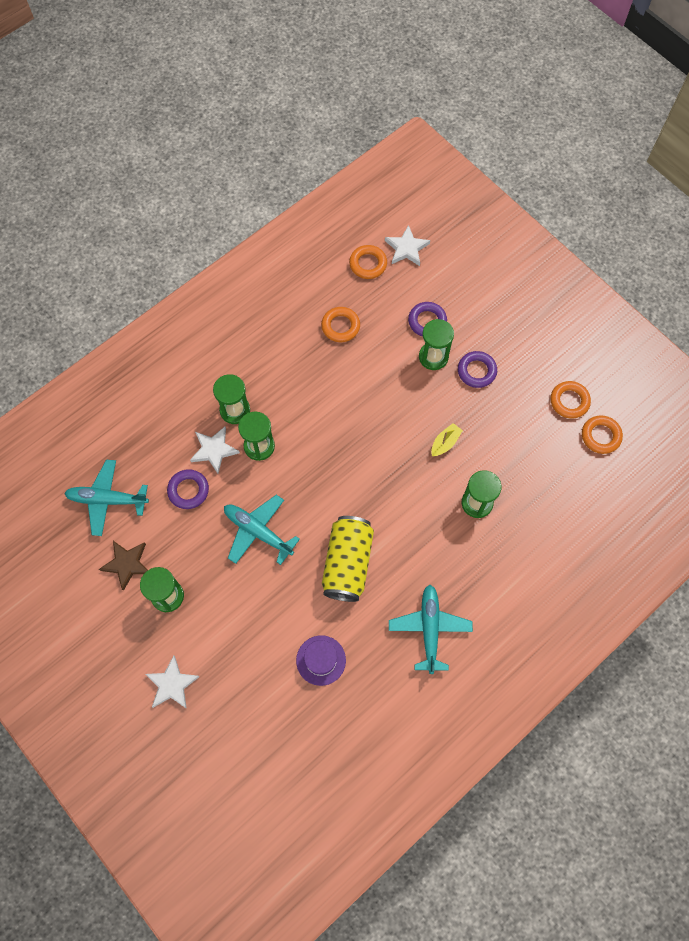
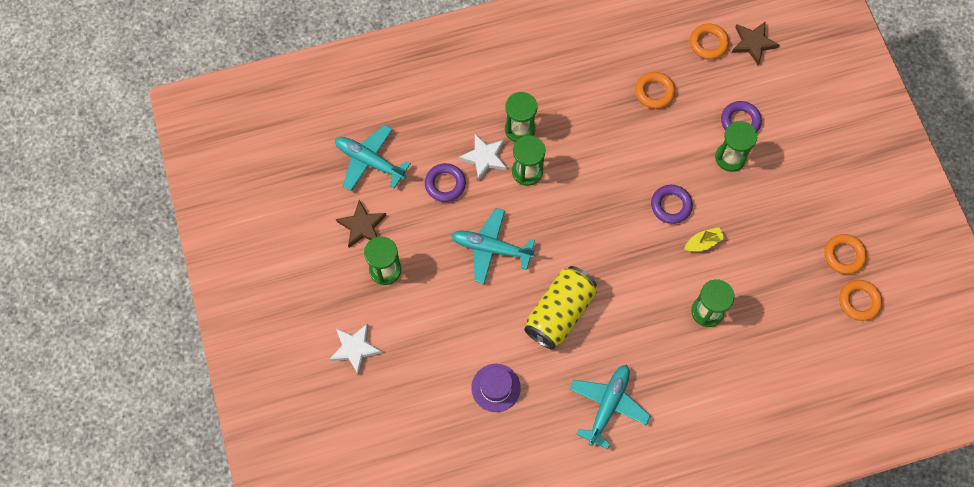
camera: 25 degrees right, 0 degrees up
turquoise plane [224,495,300,565] -> turquoise plane turned 45 degrees counterclockwise [451,208,535,284]
white star [385,225,430,266] -> brown star [732,21,780,65]
purple ring [458,351,497,388] -> purple ring moved to [651,185,693,224]

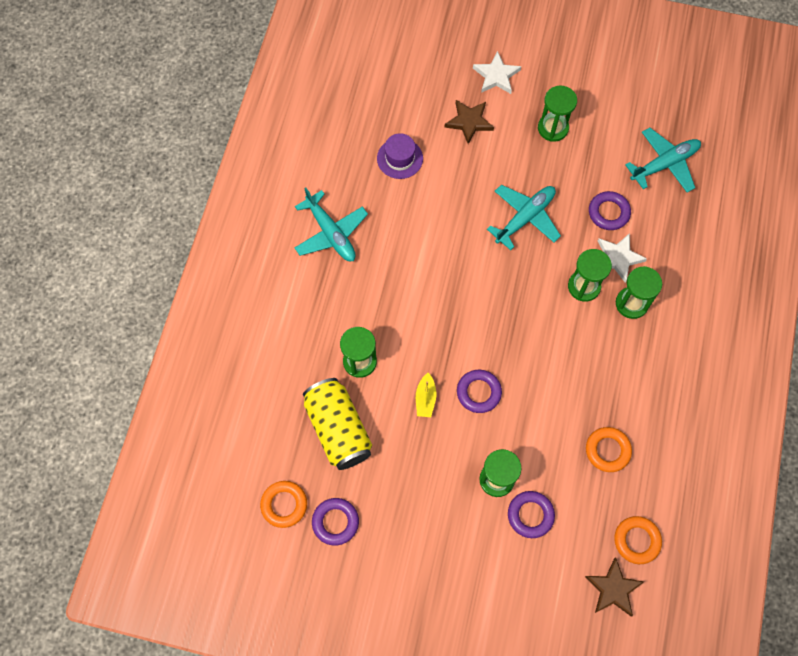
camera: 120 degrees right, 0 degrees up
brown star [336,200,387,248] -> brown star moved to [444,100,494,144]
yellow can [524,266,597,350] -> yellow can moved to [303,378,372,470]
orange ring [824,234,867,274] -> purple ring [312,498,359,546]

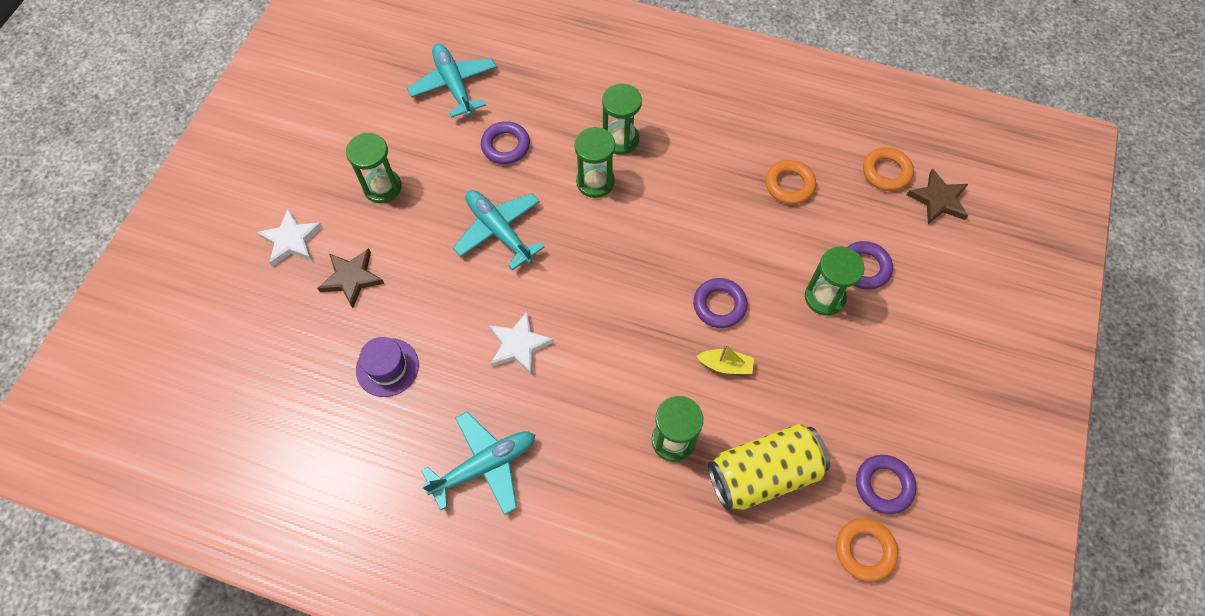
camera: 85 degrees left, 5 degrees down
white star [598,233,647,283] -> white star moved to [489,312,554,375]

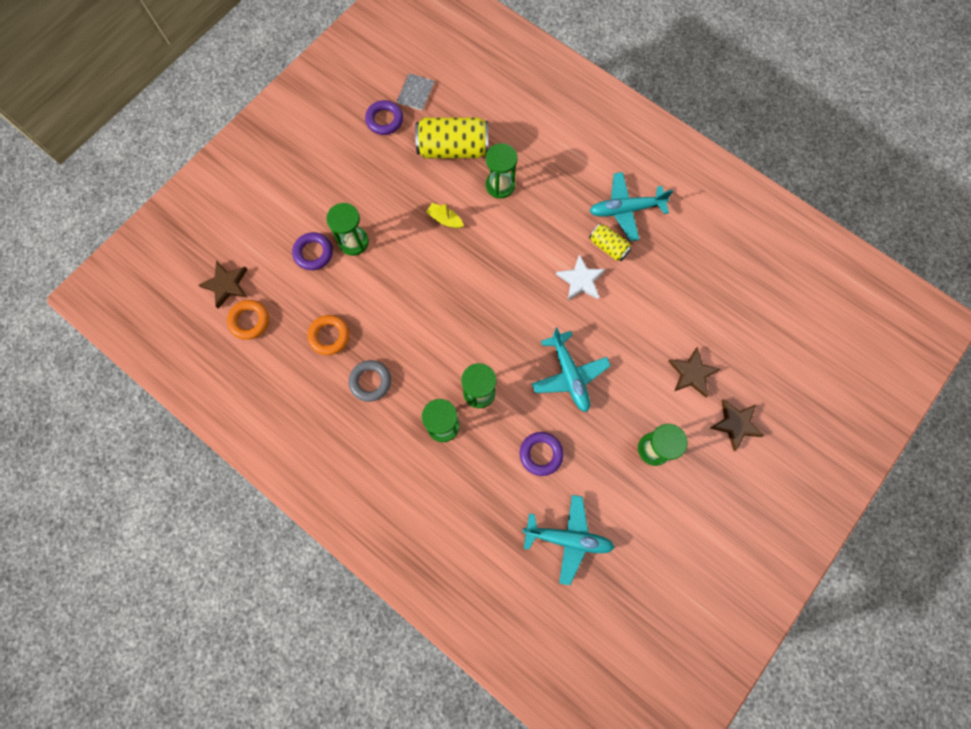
camera: 160 degrees left, 10 degrees up
white star [257,209,323,267] -> brown star [710,399,764,451]
purple hat [356,337,419,397] -> none
turquoise plane [407,44,496,118] -> turquoise plane turned 75 degrees counterclockwise [523,495,615,585]
purple ring [693,278,748,328] -> none
orange ring [836,518,898,582] -> grey notebook [397,73,434,110]
none -> grey ring [349,360,391,402]
none -> yellow can [589,223,632,261]

